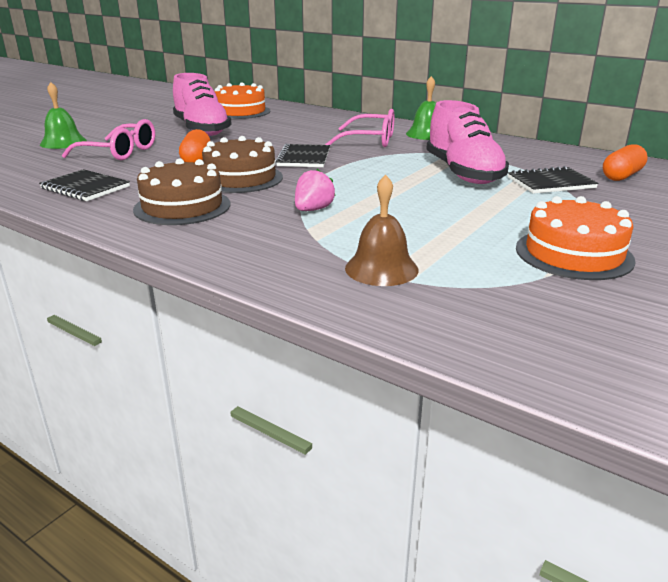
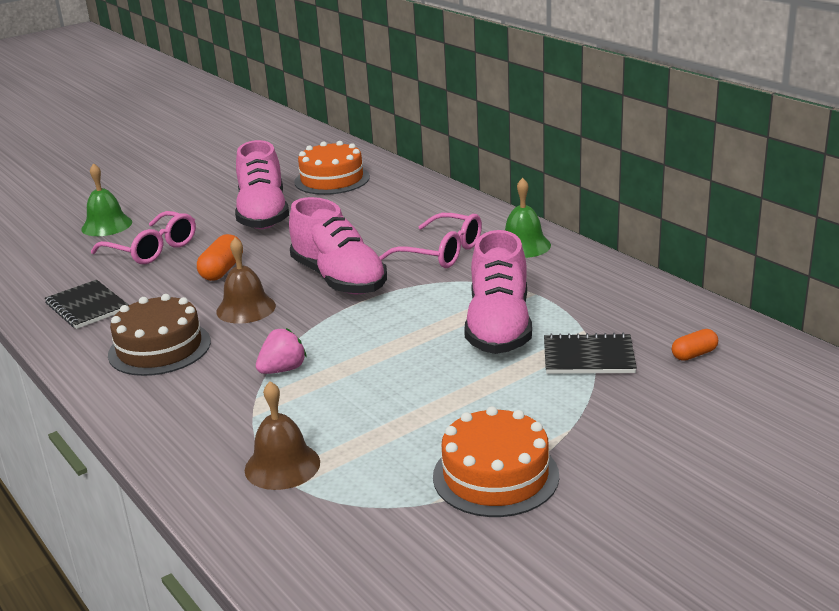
camera: 20 degrees right, 0 degrees up
brown cake [202,136,283,193] -> brown bell [216,237,276,324]
black notebook [275,144,330,167] -> pink shoe [289,197,387,294]
orange capsule [603,144,648,181] -> orange capsule [672,329,718,361], size x0.64

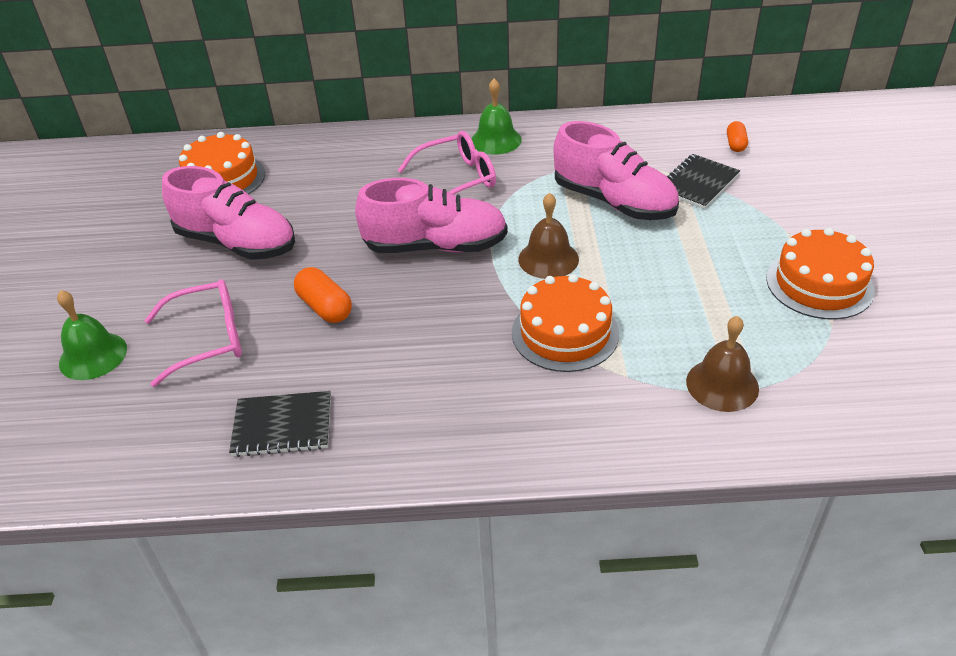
camera: 55 degrees left, 15 degrees up
brown cake [108,294,211,376] -> none
brown bell [216,237,276,324] -> brown bell moved to [518,193,579,279]
pink strawberry [256,328,307,374] -> orange cake [512,274,619,372]

